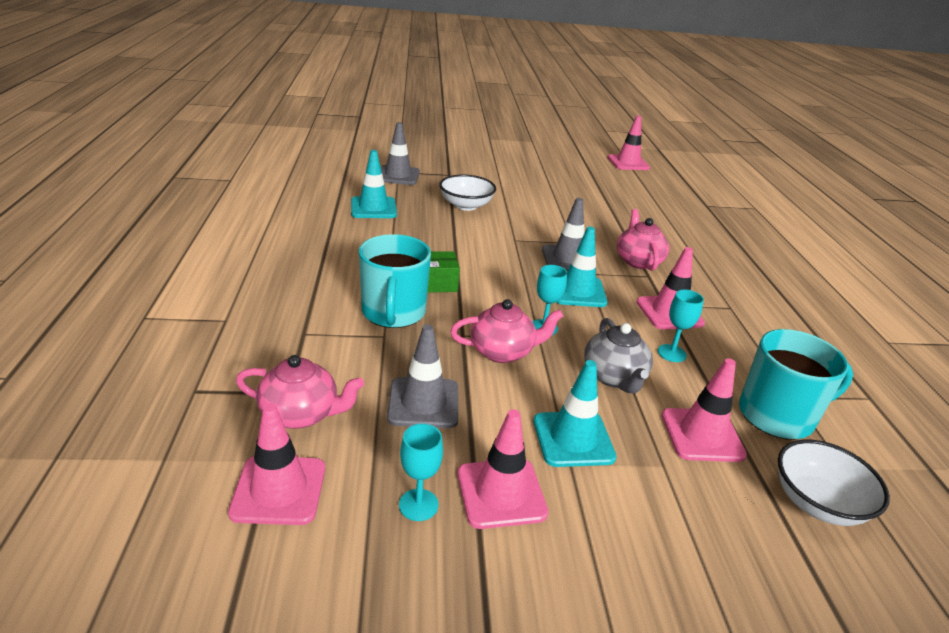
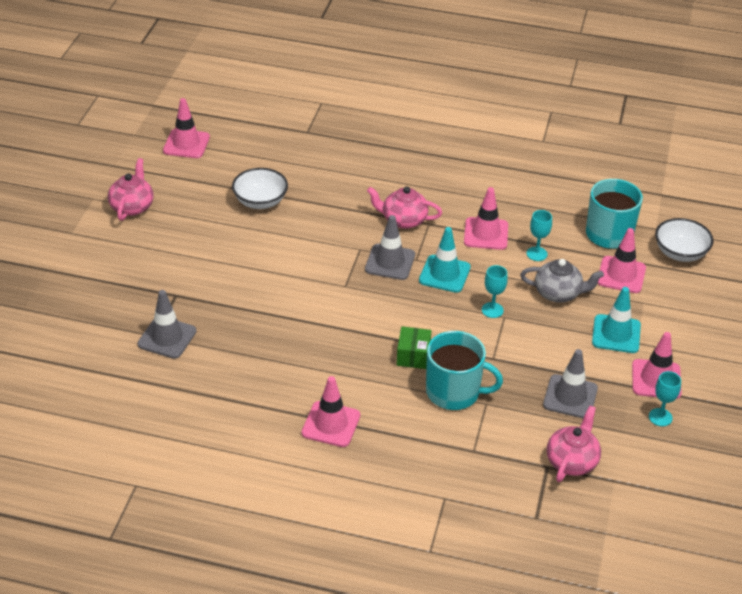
camera: 70 degrees left, 10 degrees up
pink traffic cone [228,403,325,525] -> pink traffic cone moved to [302,376,360,447]
turquoise traffic cone [351,150,397,218] -> none
white bowl [439,175,496,211] -> white bowl moved to [232,168,288,209]
pink teapot [450,299,563,363] -> pink teapot moved to [108,158,154,221]

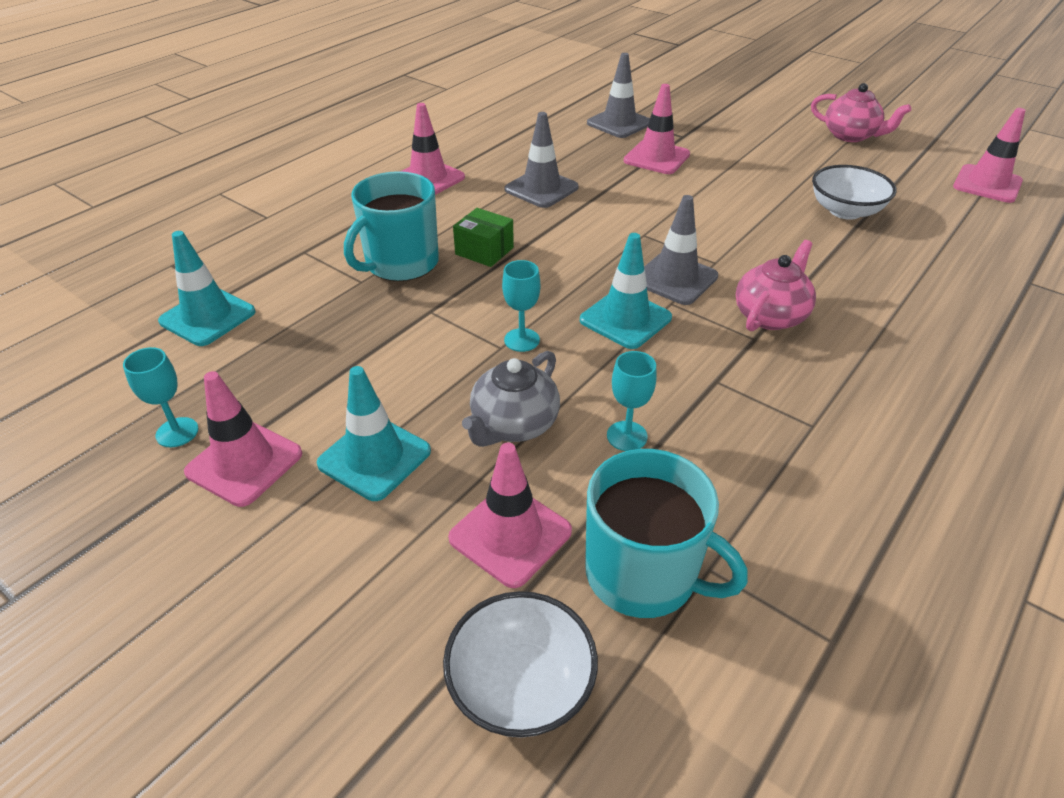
camera: 115 degrees right, 0 degrees up
pink traffic cone [464,187,508,250] -> pink traffic cone moved to [624,84,690,174]
grey traffic cone [543,349,598,418] -> grey traffic cone moved to [505,112,579,208]
pink teapot [547,406,601,482] -> turquoise traffic cone [158,231,255,346]

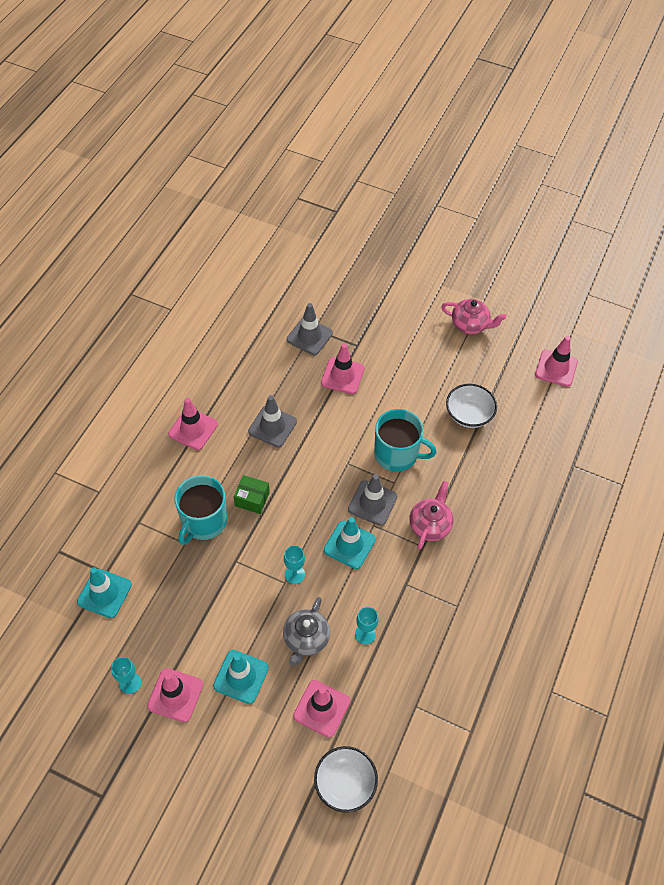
camera: 15 degrees left, 15 degrees up
turquoise mug [585,449,748,618] -> turquoise mug moved to [374,409,437,472]

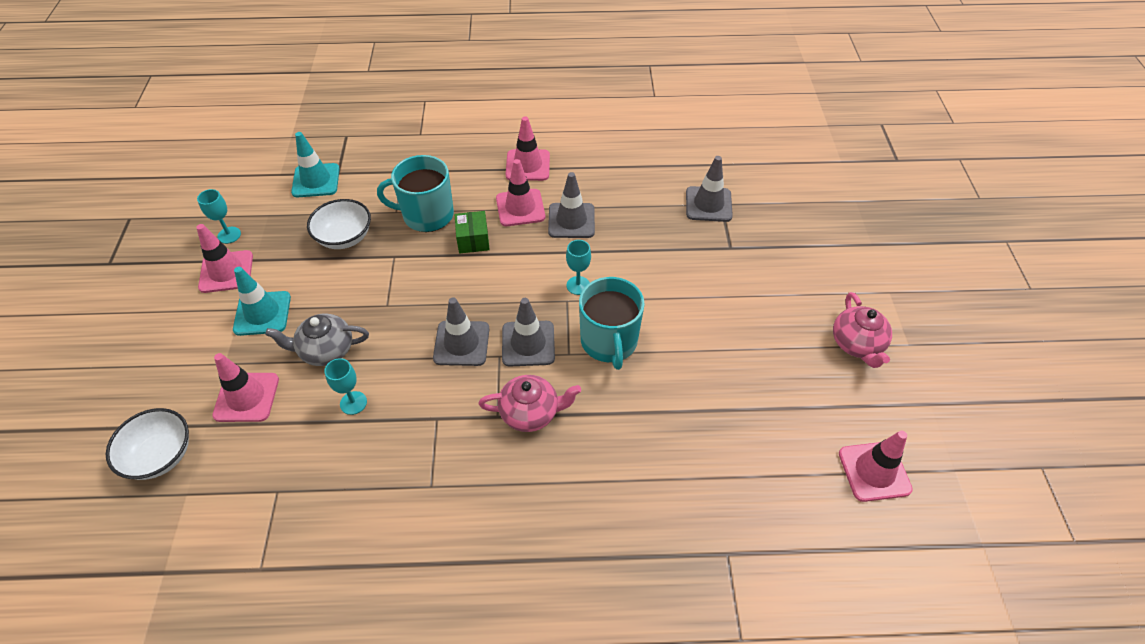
camera: 65 degrees right, 5 degrees down
turquoise goblet [284,546,305,584] -> turquoise goblet moved to [566,240,591,295]
pink traffic cone [321,343,365,394] -> pink traffic cone moved to [496,159,545,226]
turquoise traffic cone [324,517,376,569] -> grey traffic cone [433,297,489,366]
white bowl [446,384,497,428] -> white bowl moved to [307,199,371,249]

